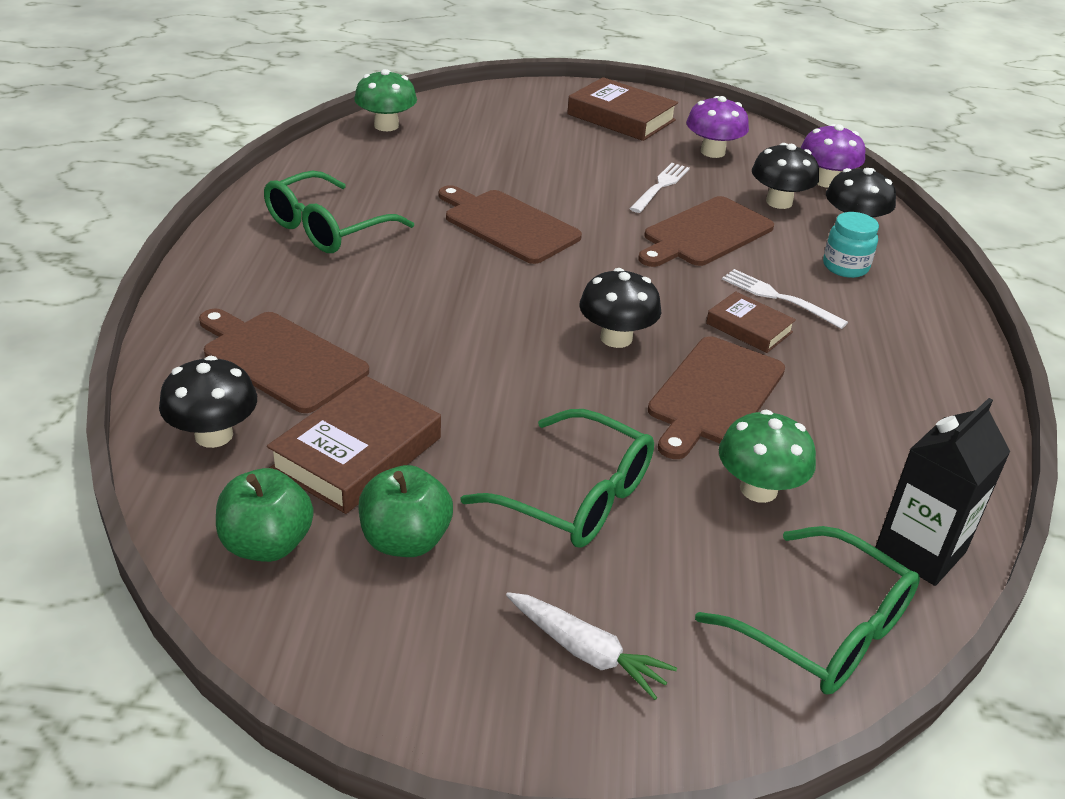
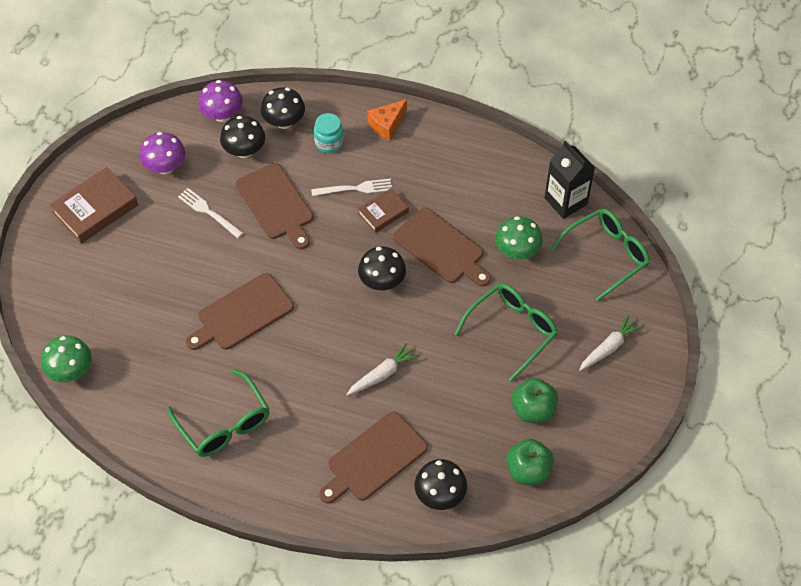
camera: 75 degrees left, 20 degrees up
brown book [267,376,441,514] -> none
white fork [722,269,848,329] -> white fork turned 150 degrees counterclockwise [311,179,392,196]
none -> white carrot [346,342,419,396]
none -> orange cheese [367,99,407,141]

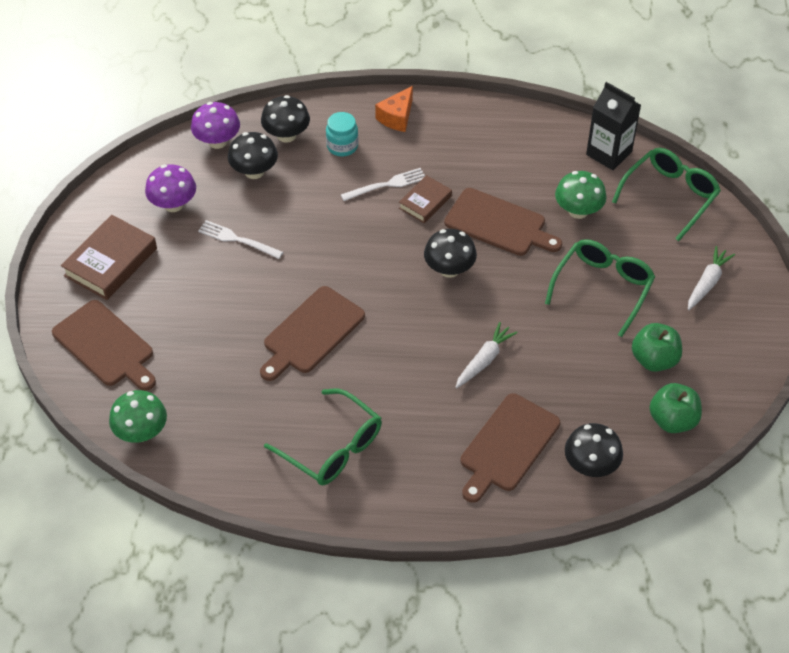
camera: 15 degrees left, 5 degrees down
brown cutting board [236,163,313,249] -> brown cutting board moved to [52,300,156,391]

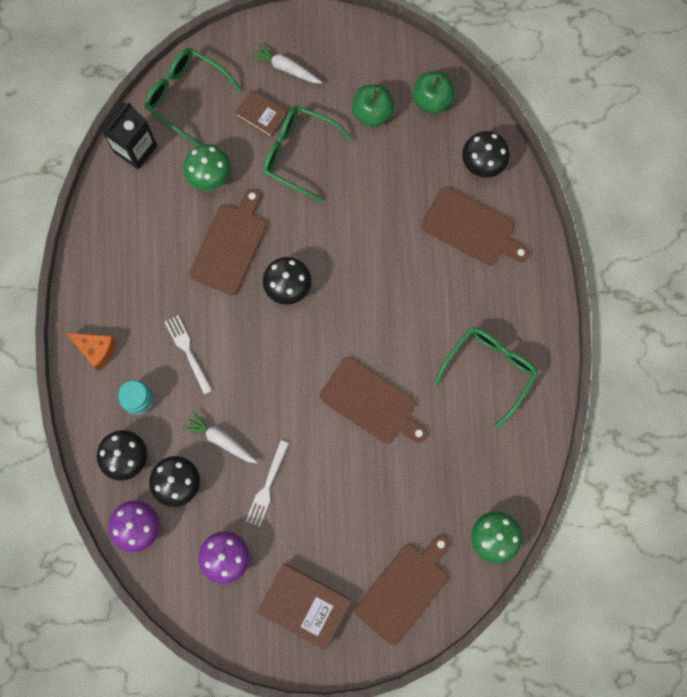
camera: 95 degrees left, 25 degrees up
brown book [399,175,452,223] -> brown book moved to [235,89,287,138]
white carrot [455,322,518,388] -> white carrot moved to [182,411,258,464]

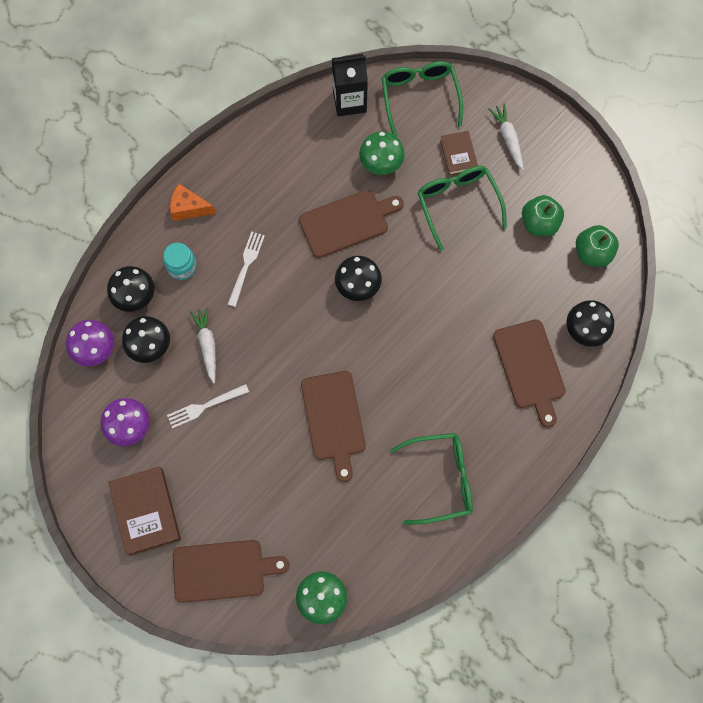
camera: 45 degrees right, 5 degrees down
orange cheese [66,333,116,371] -> orange cheese turned 120 degrees clockwise [170,184,216,221]

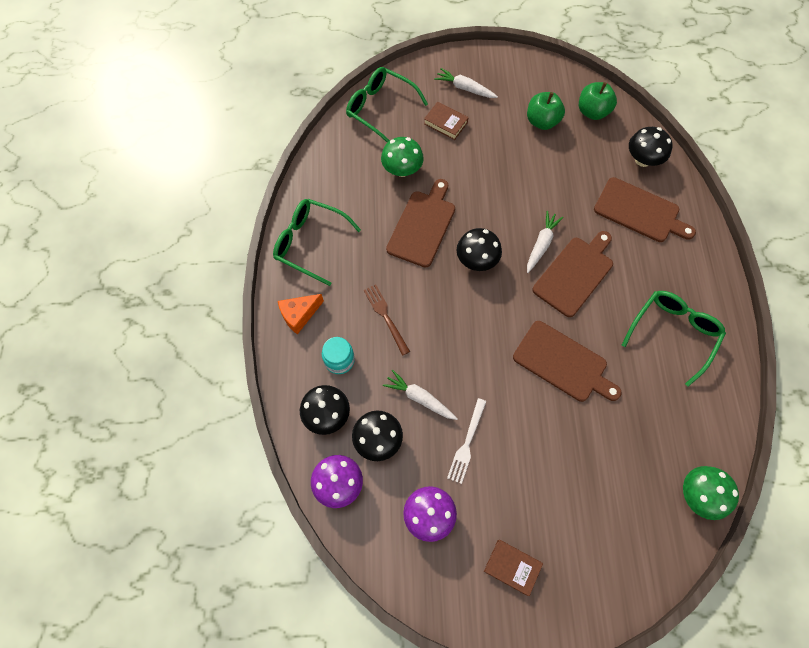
camera: 45 degrees left, 5 degrees down
brown book [108,467,181,556] -> brown book [484,540,543,596], size x0.60
brown cutting board [173,540,289,603] -> brown cutting board moved to [532,231,613,317]
white fork [228,231,265,307] -> brown fork [364,285,410,356]
black carton [332,54,368,117] -> none
green glasses [417,166,507,251] -> green glasses moved to [273,199,361,286]
none -> white carrot [527,211,563,273]

